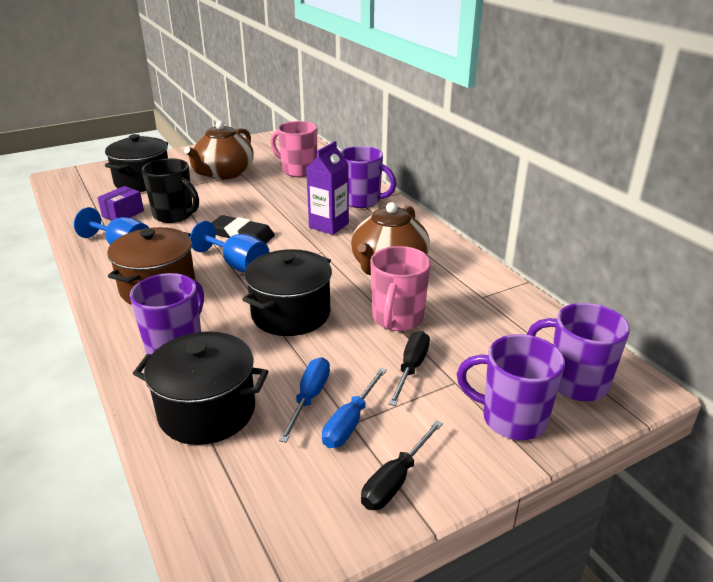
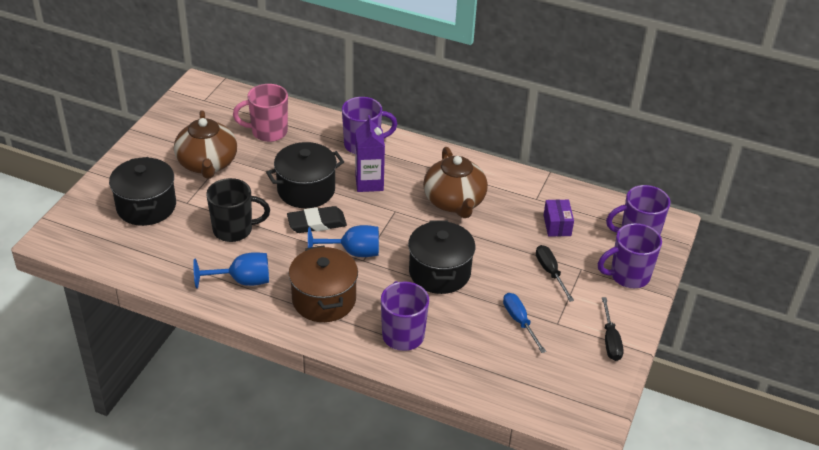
camera: 40 degrees left, 10 degrees up
purple box [98,186,144,221] -> purple box moved to [544,199,574,236]
black pot [133,331,269,445] -> black pot moved to [266,142,344,208]
blue screwdriver [322,368,387,448] -> none
pink mug [370,246,431,331] -> none

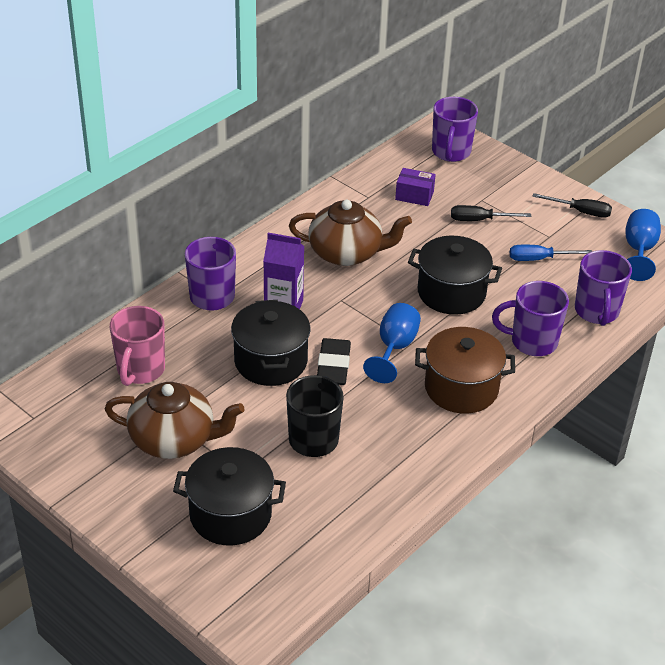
camera: 70 degrees left, 0 degrees up
blue goblet [193,252,269,289] -> blue goblet moved to [625,209,661,281]
purple mug [598,223,662,288] -> purple mug moved to [575,250,632,326]

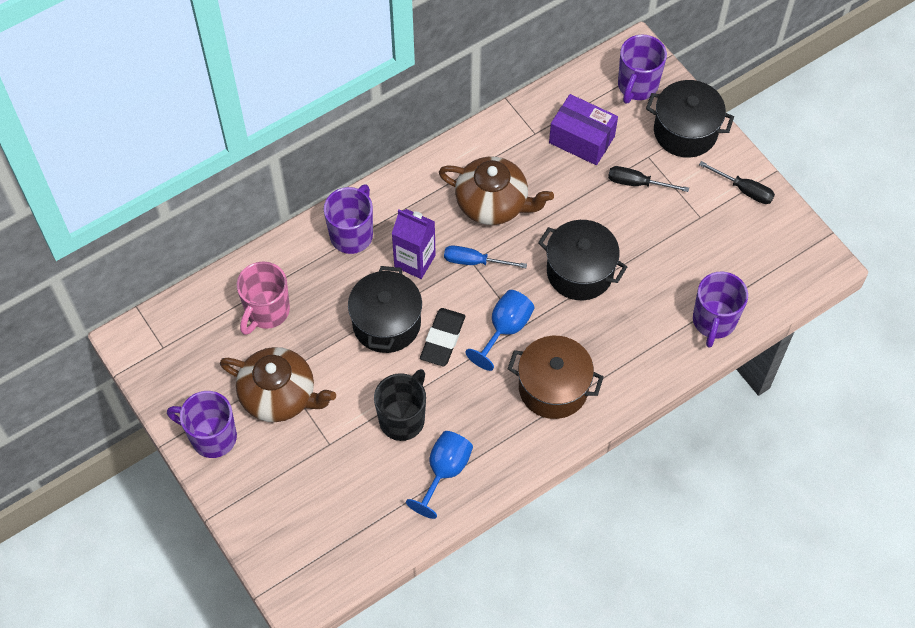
camera: 15 degrees right, 20 degrees up
black pot [173,447,286,545] -> black pot moved to [646,80,734,158]
purple box [395,168,436,206] -> purple box [549,94,618,165], size x1.57
purple mug [492,281,569,356] -> purple mug moved to [167,391,237,458]
blue screwdriver [510,245,592,261] -> blue screwdriver moved to [444,245,527,268]
blue goblet [625,209,661,281] -> blue goblet moved to [406,431,473,519]

